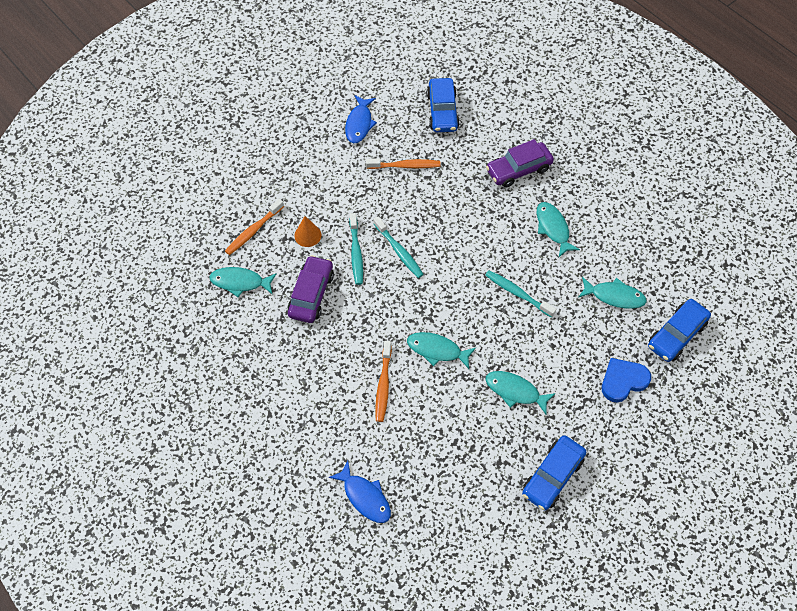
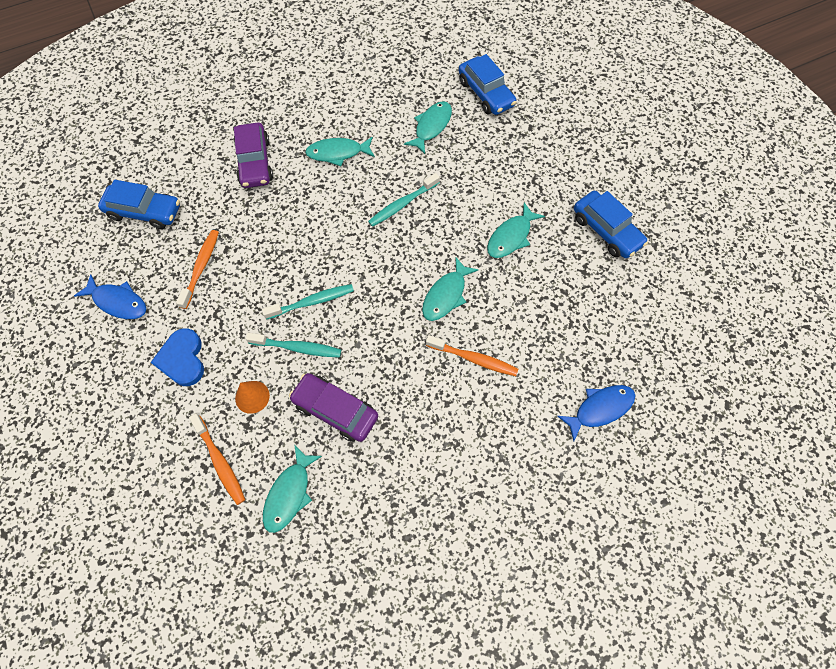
camera: 75 degrees left, 5 degrees up
blue heart [602,358,651,403] -> blue heart moved to [151,328,204,386]

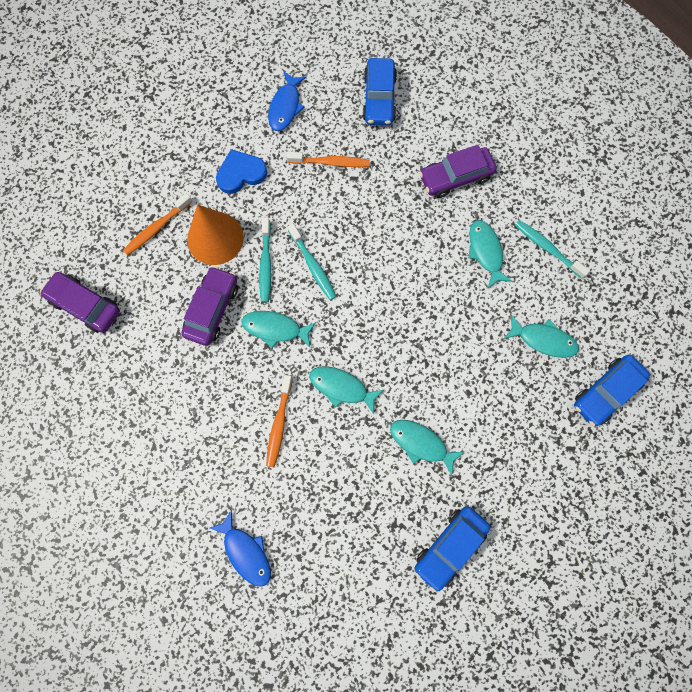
camera: 80 degrees right, 10 degrees up
orange cone [235,381,270,414] -> orange cone [187,204,244,265], size x1.90
turquoise fish [263,445,322,533] -> turquoise fish moved to [241,311,316,348]
turquoise toothbrush [368,173,440,227] -> turquoise toothbrush moved to [515,220,590,278]
none -> purple car [40,272,120,333]

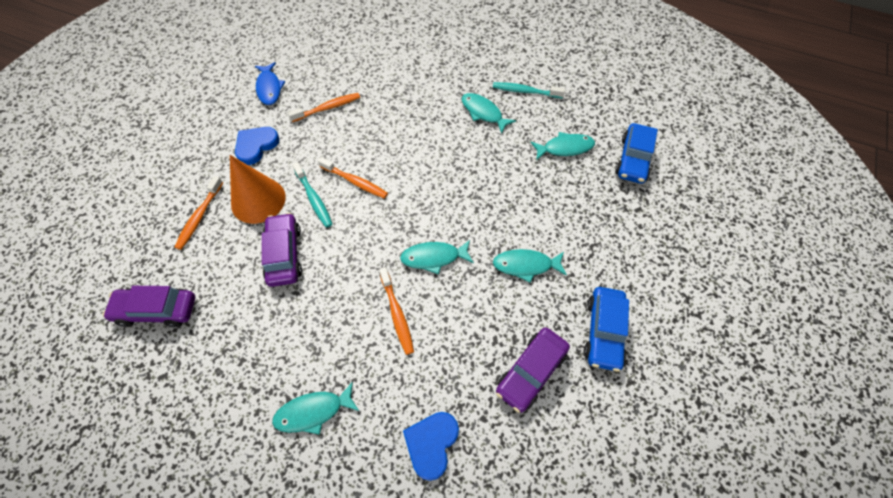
camera: 30 degrees left, 15 degrees down
blue fish [210,510,271,587] -> blue heart [403,412,459,481]
turquoise fish [241,311,316,348] -> turquoise fish moved to [272,381,359,435]
turquoise toothbrush [288,224,337,300] -> orange toothbrush [318,157,388,199]
blue car [363,58,397,125] -> none
purple car [419,145,497,198] -> purple car moved to [496,327,570,413]

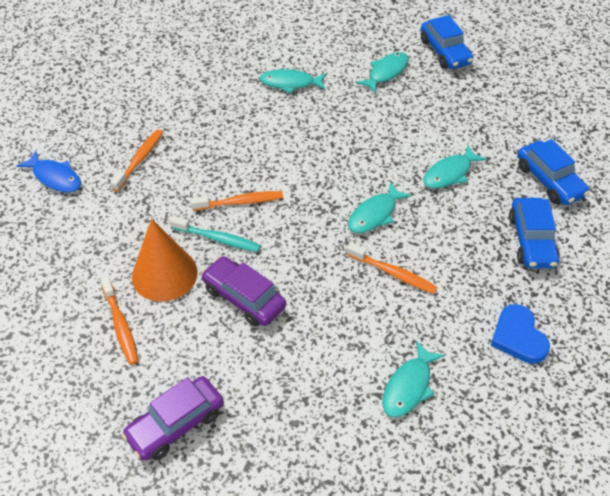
camera: 40 degrees left, 10 degrees down
blue heart [235,127,280,165] -> none
turquoise toothbrush [493,82,565,98] -> none
purple car [496,327,570,413] -> blue car [509,198,560,268]

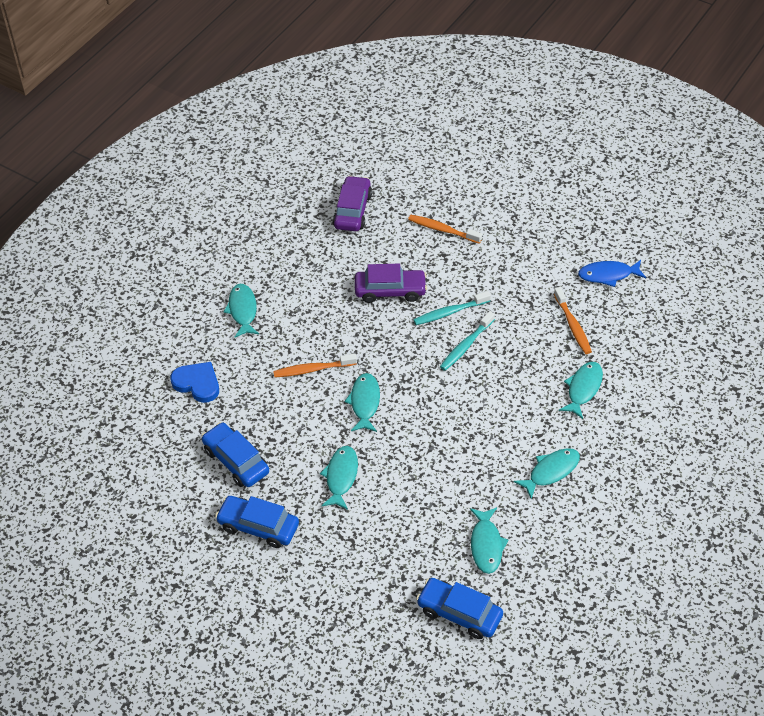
camera: 140 degrees right, 0 degrees up
orange cone [132,219,198,302] -> none
orange toothbrush [190,191,283,211] -> turquoise toothbrush [440,311,495,371]
none -> turquoise fish [559,362,603,419]

